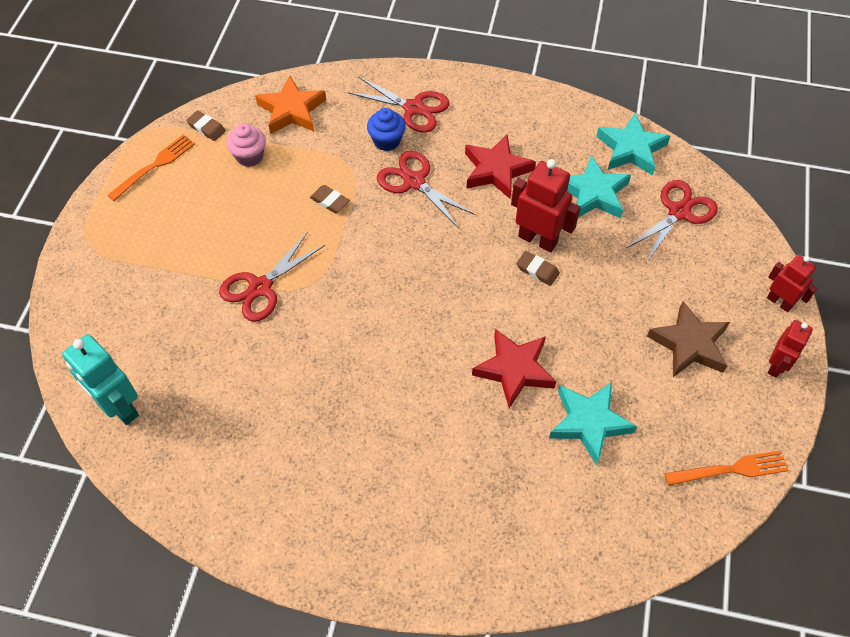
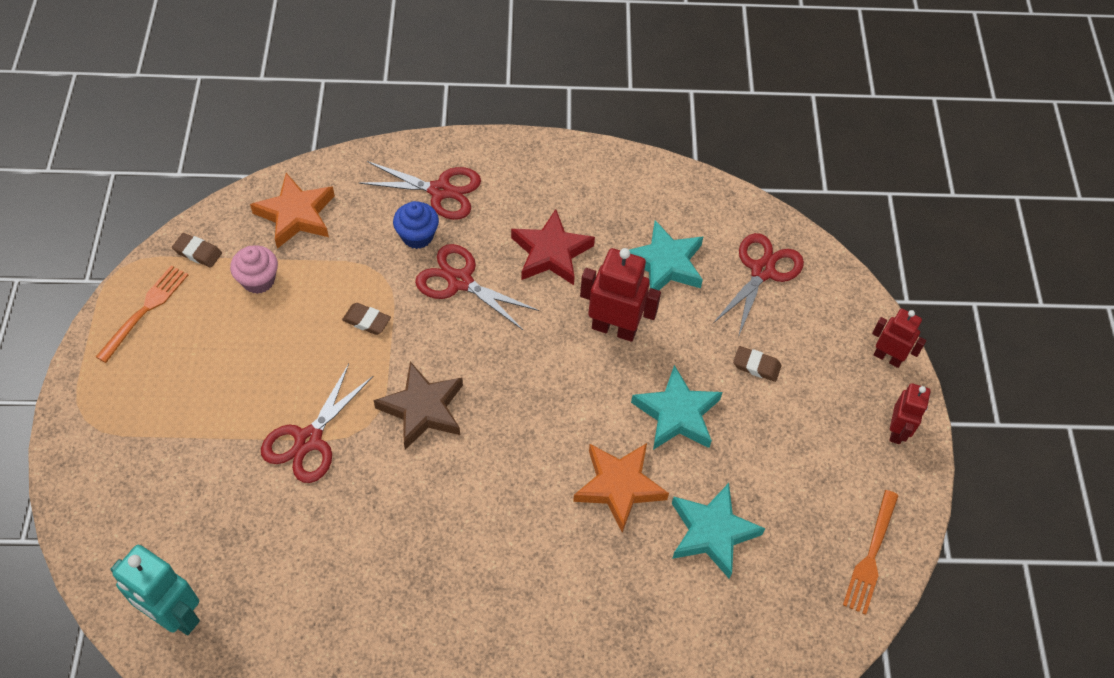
camera: 15 degrees left, 0 degrees up
red star [472,329,556,408] -> orange star [573,443,669,533]
brown eraser [516,251,560,286] -> brown eraser moved to [733,346,781,382]
turquoise star [596,113,670,175] -> turquoise star moved to [631,365,723,450]
brown star [647,301,730,377] -> brown star moved to [373,362,463,450]
orange fork [664,450,789,486] -> orange fork turned 135 degrees clockwise [843,490,899,615]

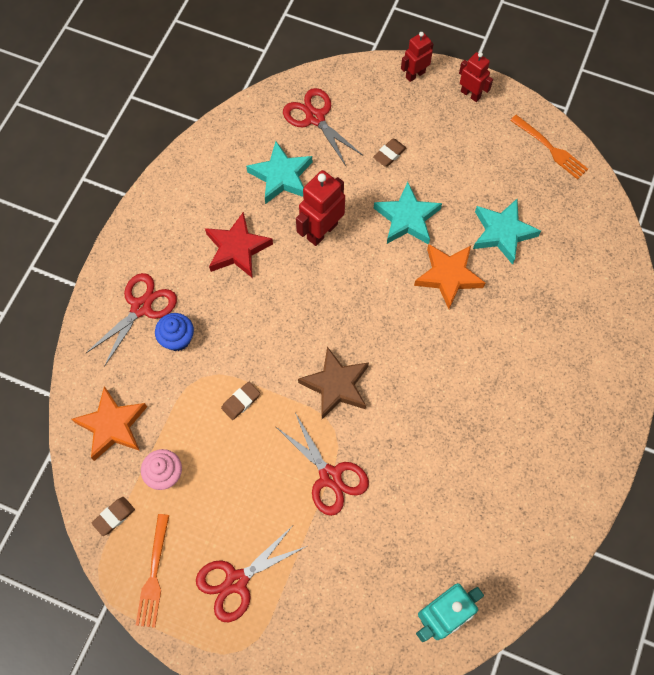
camera: 65 degrees left, 10 degrees up
orange fork [96,265,188,363] -> orange fork turned 135 degrees counterclockwise [136,514,169,628]
red scissors [415,244,539,330] -> red scissors moved to [196,527,307,622]

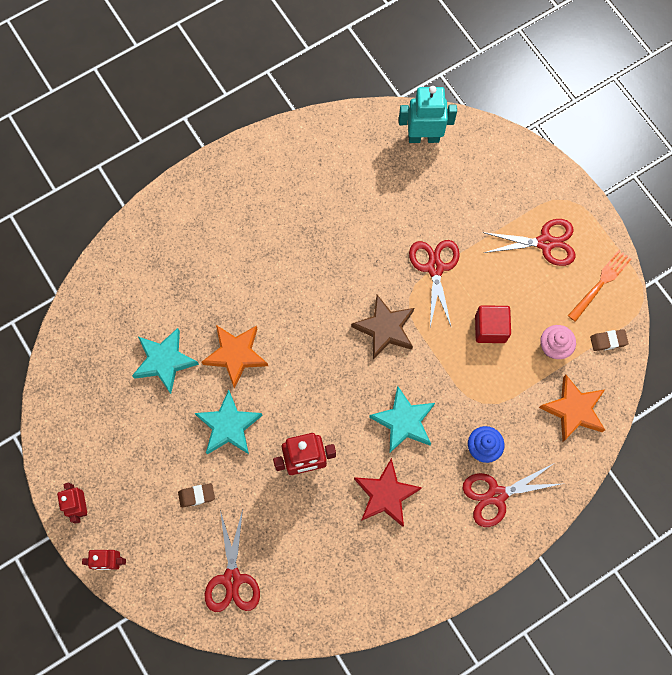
camera: 145 degrees left, 5 degrees up
brown eraser [221,382,260,420] -> none
turquoise star [246,141,312,204] -> turquoise star moved to [369,386,435,452]
orange fork [510,115,588,180] -> none
none -> red cube [475,305,511,343]

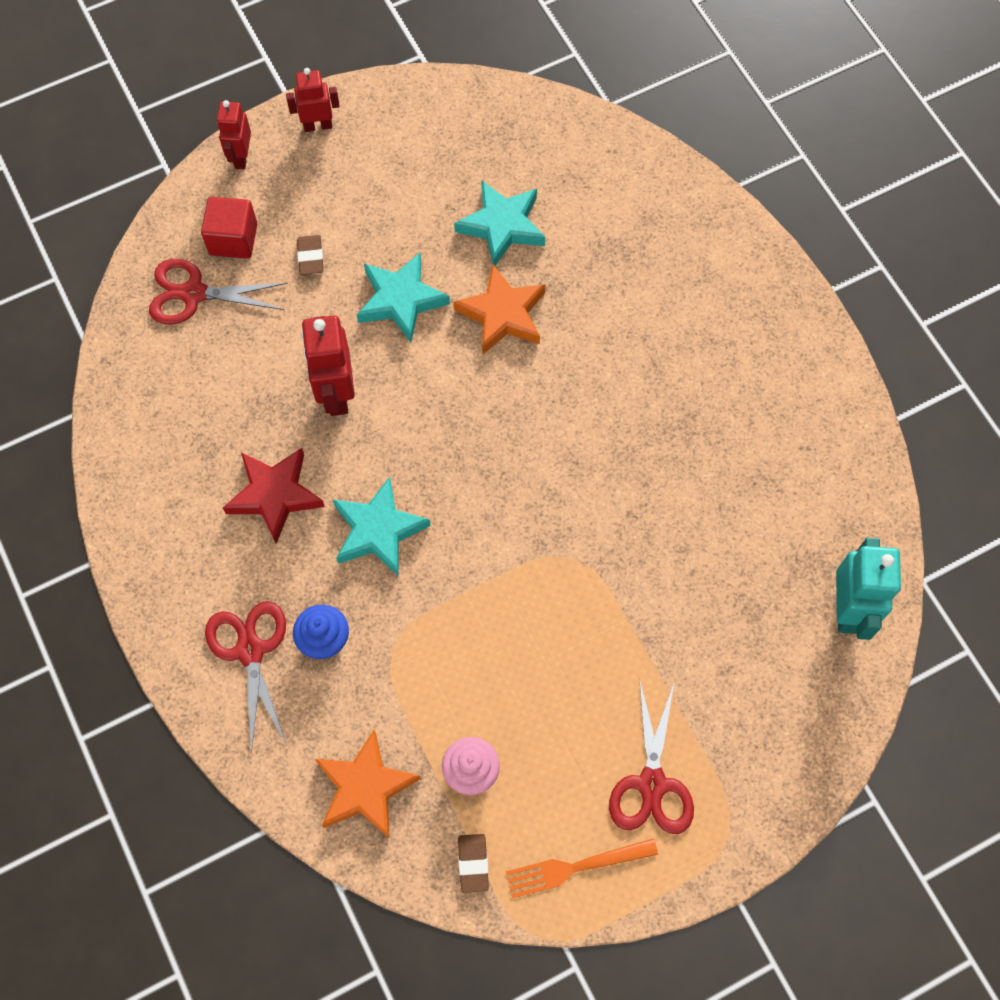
camera: 95 degrees right, 5 degrees down
brown star [351,295,414,359] -> none
red scissors [409,240,460,327] -> none
red cube [475,305,511,343] -> red cube moved to [201,197,257,259]
orange fork [568,250,631,322] -> orange fork turned 120 degrees clockwise [506,838,658,898]

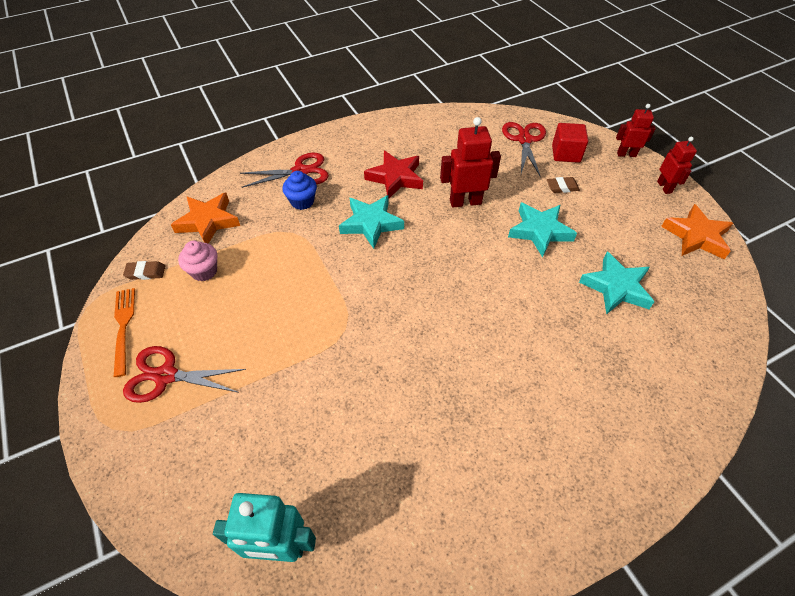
camera: 90 degrees right, 15 degrees down
orange star [453,264,546,355] -> orange star moved to [661,204,733,259]

